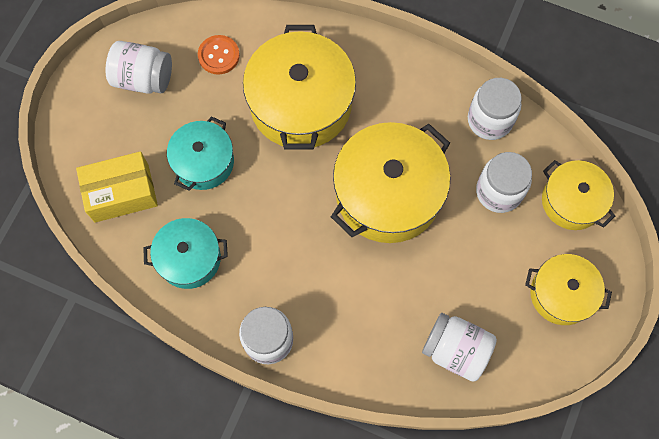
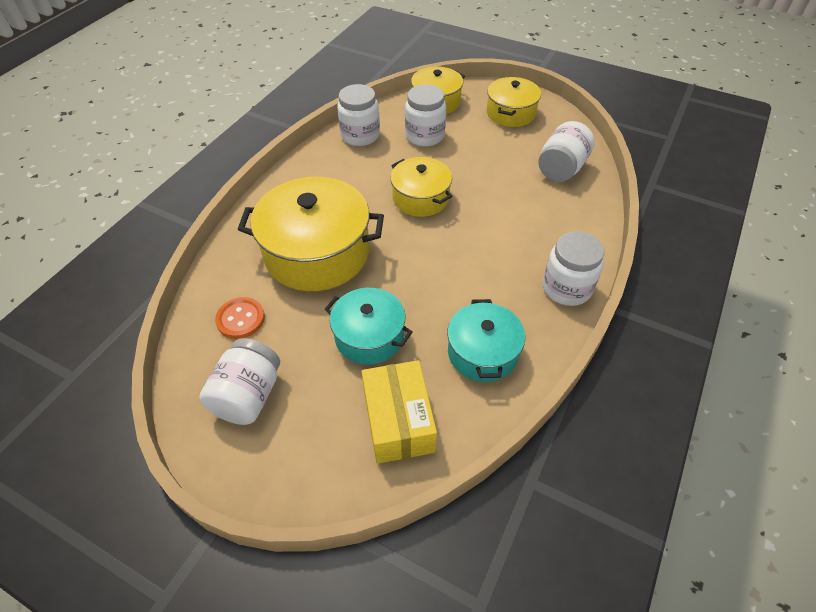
camera: 85 degrees left, 20 degrees down
yellow pot [331,122,451,243] -> yellow pot [390,157,453,217], size x0.59

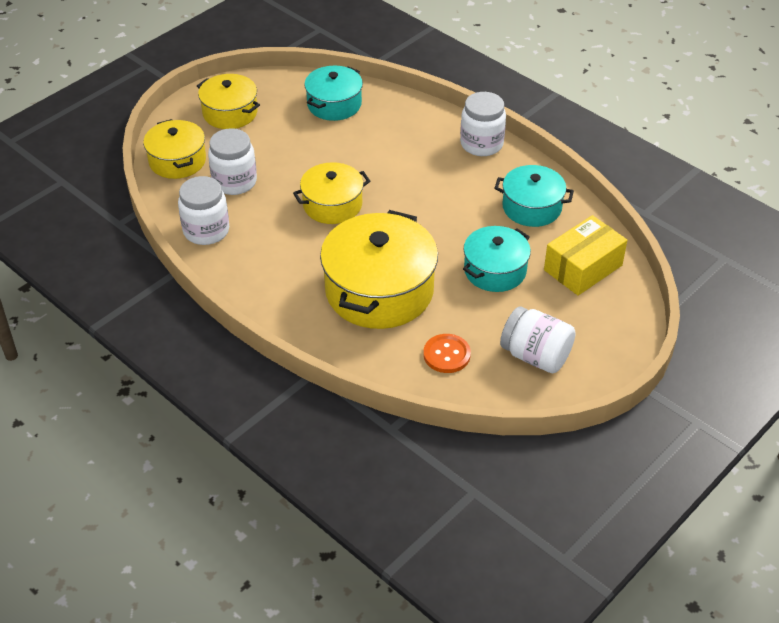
camera: 75 degrees left, 5 degrees down
yellow box [362,360,437,464] -> yellow box turned 45 degrees counterclockwise [544,215,627,296]
white jar [538,121,595,182] -> turquoise pot [304,66,363,121]

